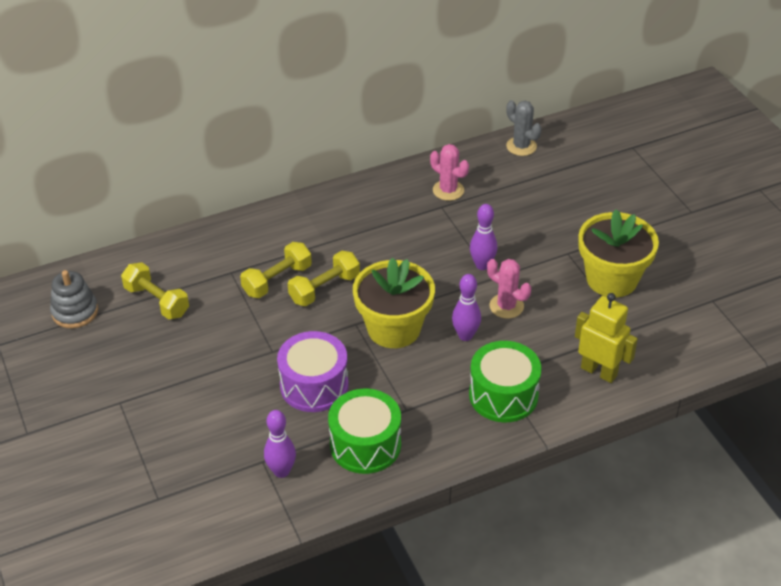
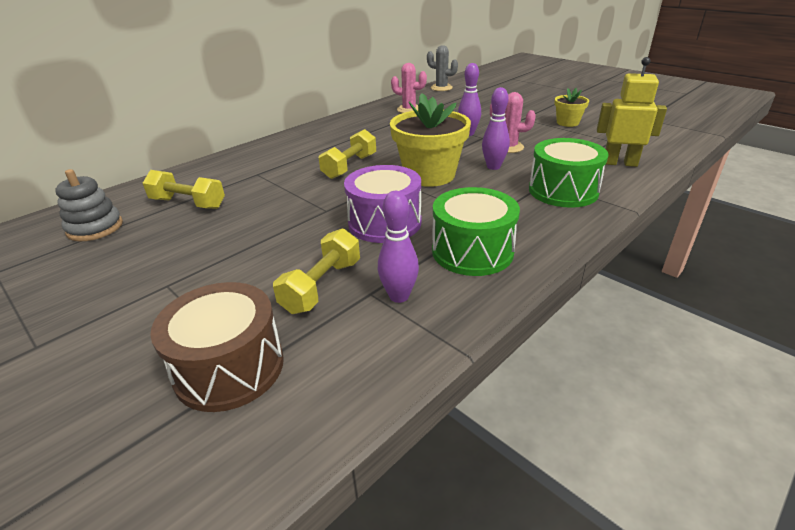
camera: 20 degrees left, 10 degrees down
yellow dumbbell [240,242,312,298] -> yellow dumbbell moved to [273,228,360,314]
yellow flower pot [578,209,659,297] -> yellow flower pot [554,88,589,127], size x0.52
none -> brown drum [150,282,284,412]

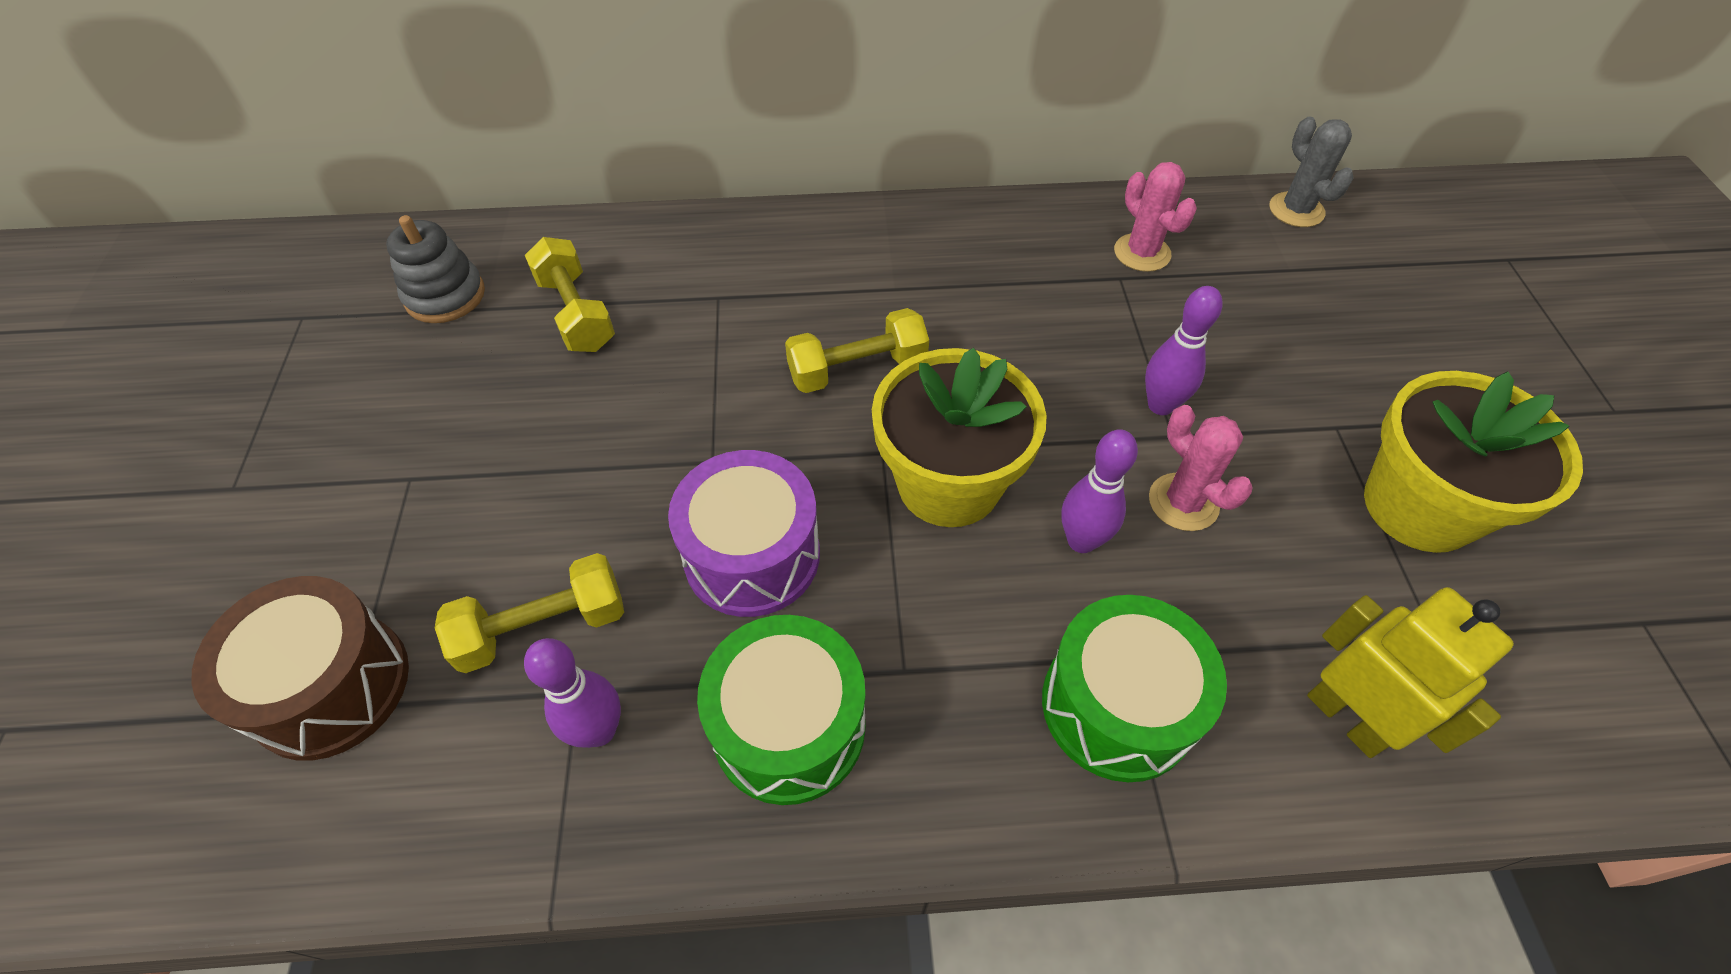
camera: 40 degrees right, 20 degrees up
yellow flower pot [554,88,589,127] -> yellow flower pot [1364,371,1583,553], size x1.92

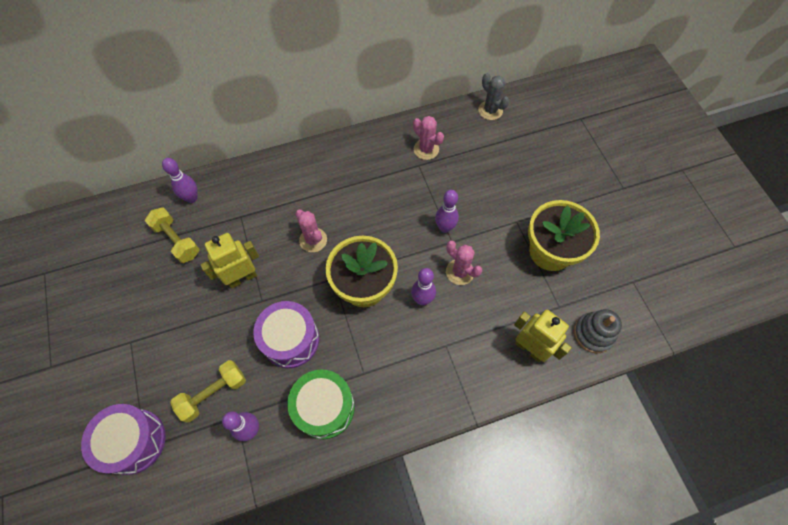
camera: 15 degrees left, 10 degrees up
brown drum [191,576,409,761] -> purple drum [81,404,166,475]
grey stacking toy [386,215,485,323] -> grey stacking toy moved to [574,309,622,354]
yellow dumbbell [785,308,929,393] -> pink cactus [295,209,327,252]
green drum [1042,595,1227,782] -> none
none -> purple bowling pin [162,158,198,203]
none -> yellow robot [201,233,259,289]

